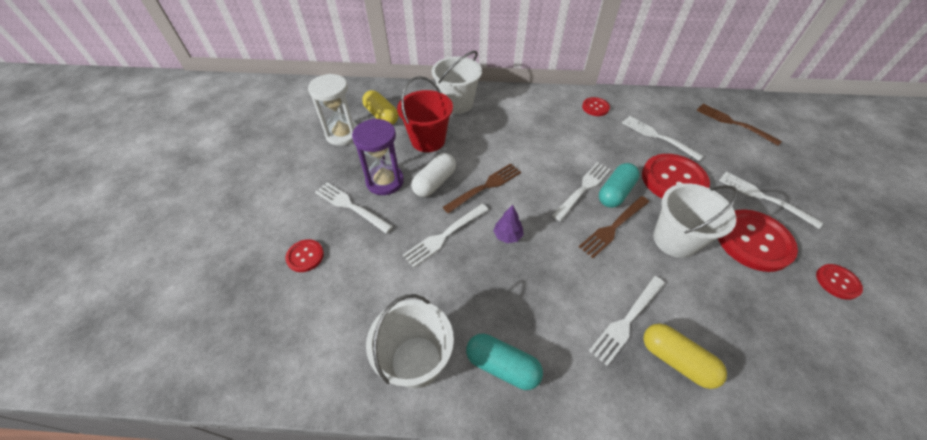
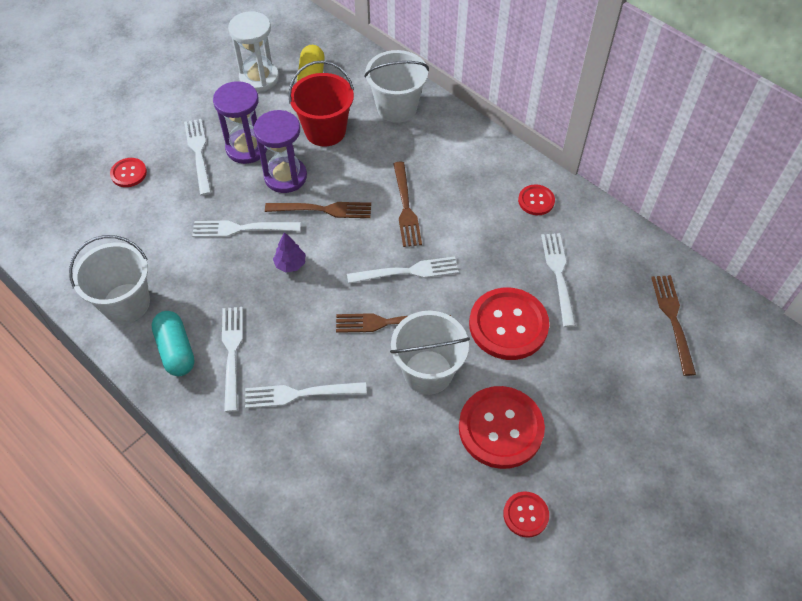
camera: 40 degrees right, 5 degrees up
white capsule [411,153,456,197] -> purple hourglass [254,110,307,193]
turquoise capsule [599,163,640,208] -> none
yellow capsule [643,324,727,389] -> none
white fork [719,171,823,229] -> white fork moved to [222,307,243,412]
none -> brown fork [393,161,422,247]

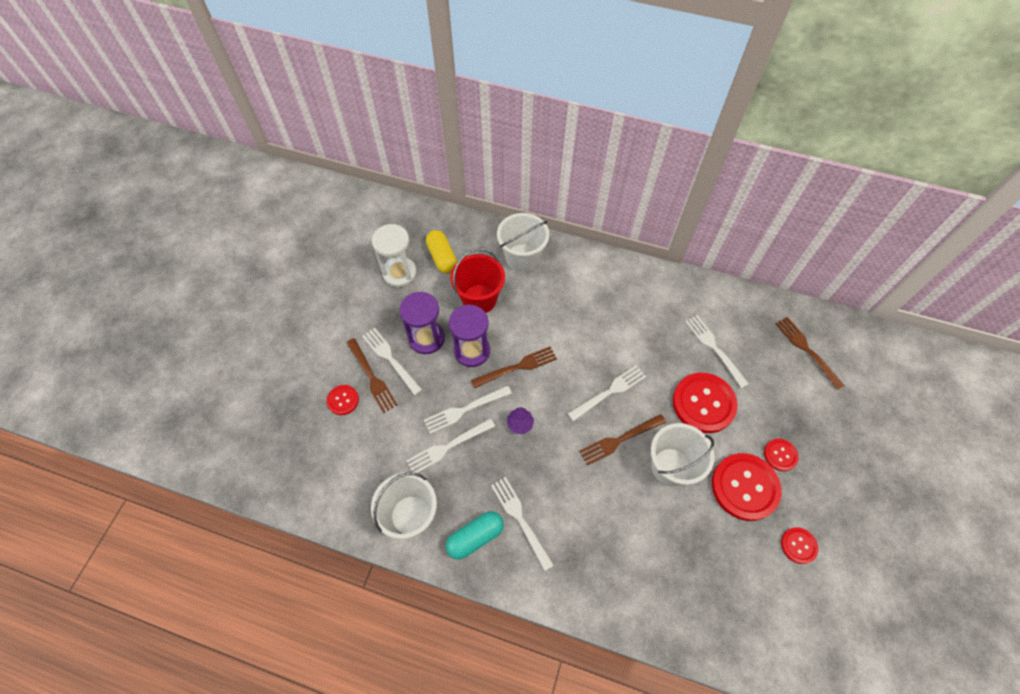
camera: 25 degrees left, 5 degrees up
turquoise capsule [151,311,195,376] -> turquoise capsule turned 75 degrees counterclockwise [446,511,504,560]
white fork [245,382,367,408] -> white fork moved to [406,418,495,473]
brown fork [393,161,422,247] -> brown fork moved to [346,338,397,413]
red button [518,184,555,215] -> red button moved to [764,439,799,471]

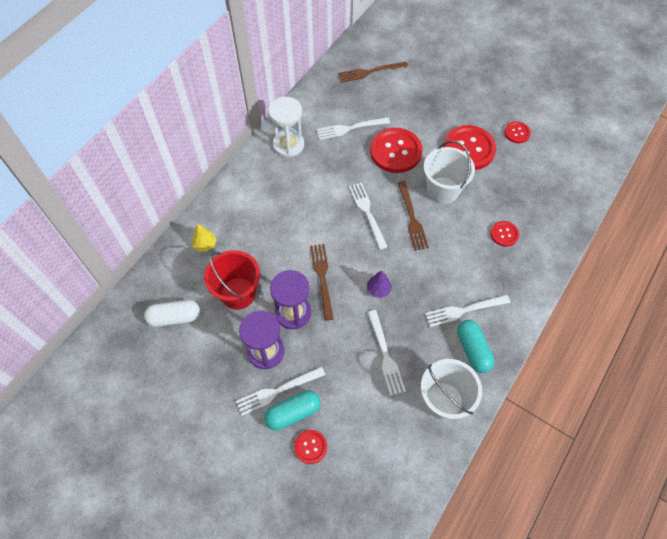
camera: 75 degrees left, 0 degrees up
brown fork [346,338,397,413] -> turquoise capsule [264,390,320,430]
white hourglass [372,224,417,287] -> white hourglass moved to [268,97,304,157]
white fork [424,385,512,434] -> none
yellow capsule [426,230,457,274] -> white capsule [144,300,200,327]
white bucket [497,213,549,272] -> yellow tree [192,224,217,251]
red button [764,439,799,471] -> red button moved to [490,221,519,247]

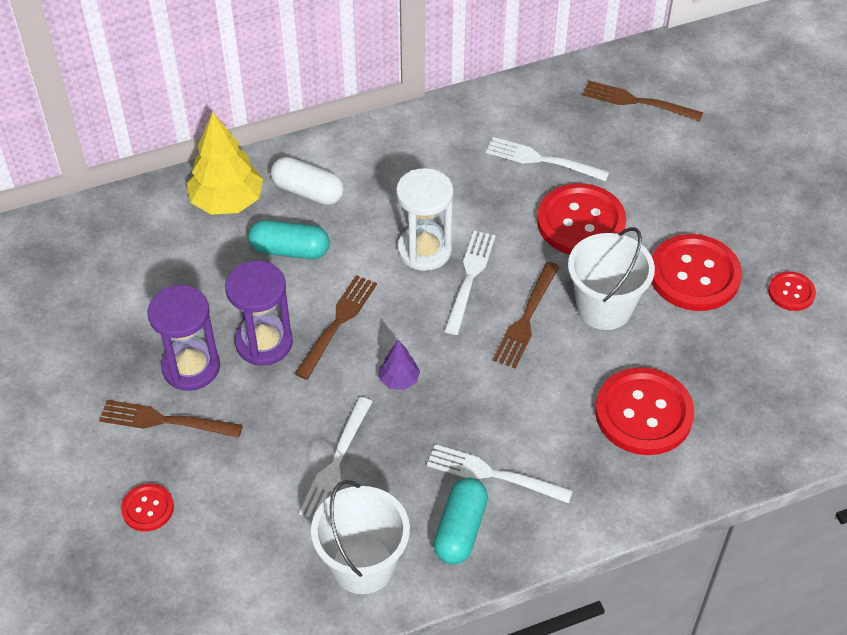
camera: 35 degrees right, 10 degrees down
white capsule [144,300,200,327] -> white capsule moved to [271,157,344,205]
yellow tree [192,224,217,251] -> yellow tree [187,112,263,215], size x2.01
red bucket [204,250,260,310] -> none
white fork [236,366,325,416] -> brown fork [99,400,243,438]
turquoise capsule [264,390,320,430] -> turquoise capsule moved to [248,220,329,259]
white hourglass [268,97,304,157] -> white hourglass moved to [396,168,454,271]
red button [490,221,519,247] -> red button [595,367,694,455], size x1.98

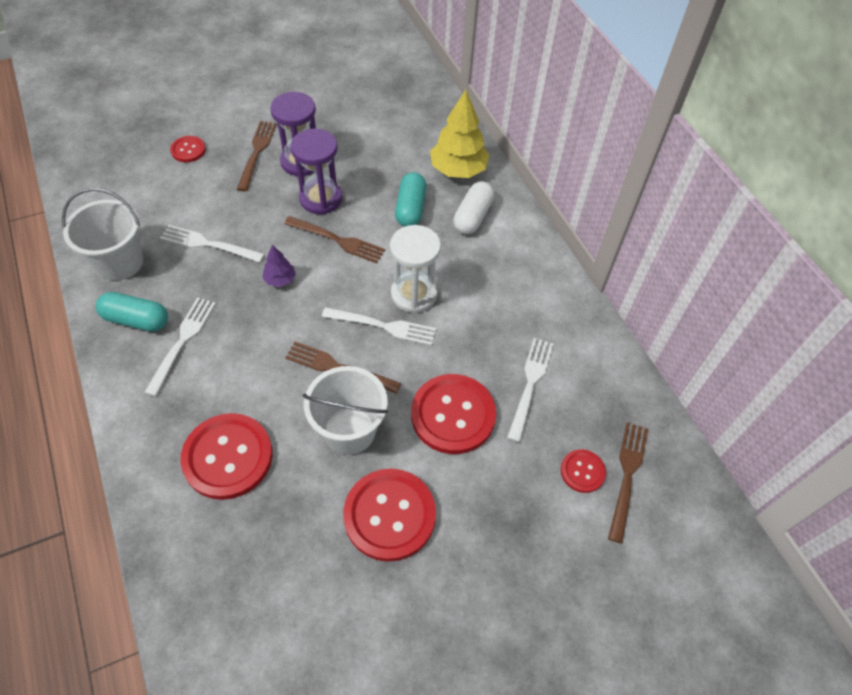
camera: 85 degrees right, 5 degrees up
red button [768,271,816,311] -> red button moved to [561,449,606,493]

